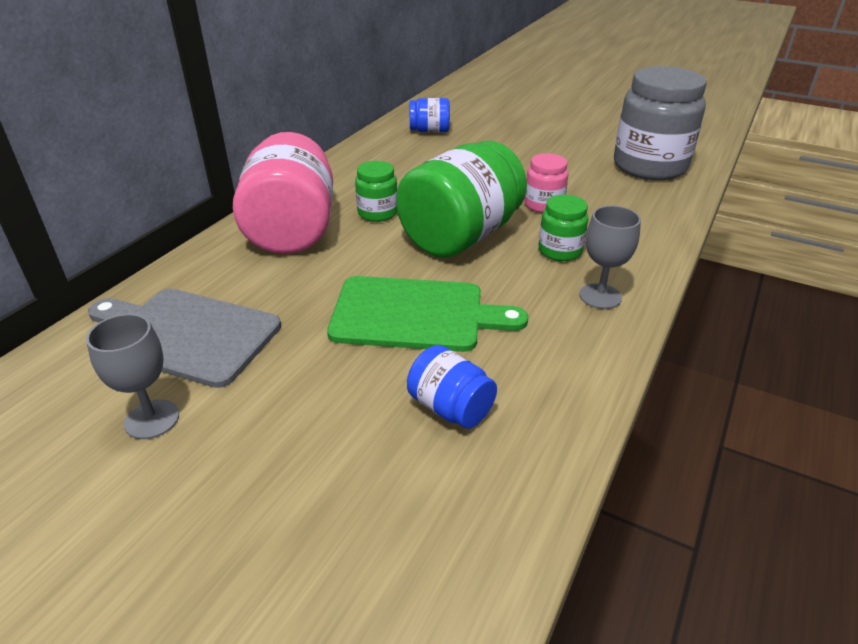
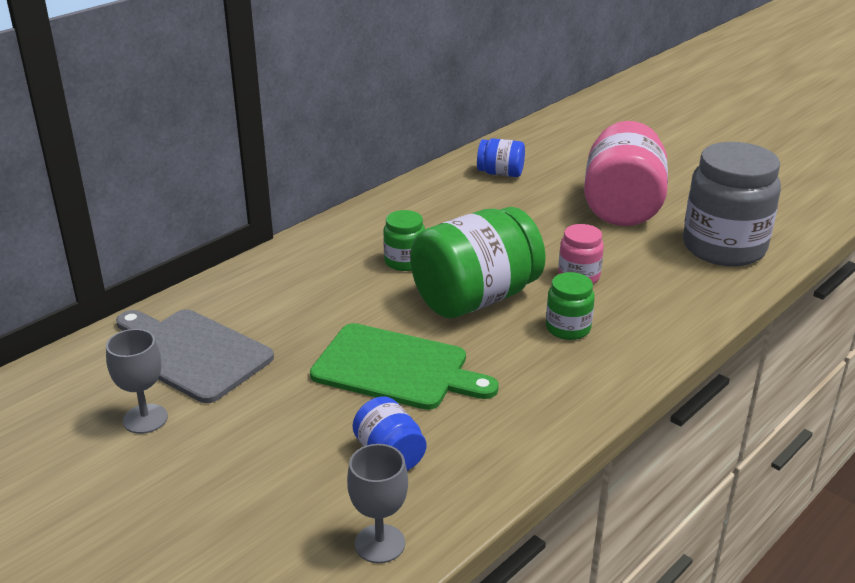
camera: 15 degrees right, 5 degrees down
pink jar [233,132,333,254] -> pink jar moved to [584,121,668,226]
grey goblet [579,206,641,309] -> grey goblet moved to [347,444,408,563]

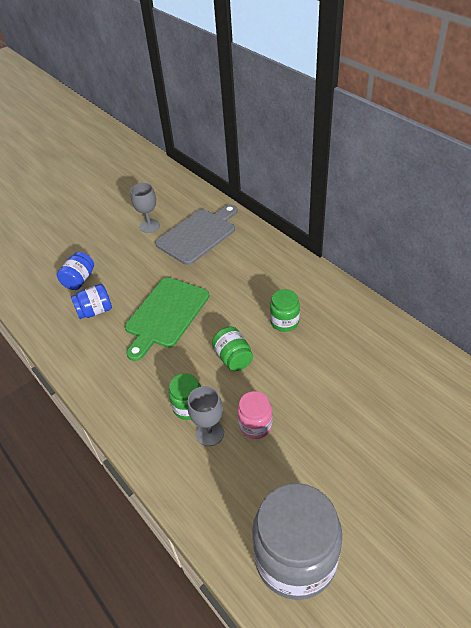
camera: 100 degrees right, 15 degrees up
grey goblet [347,444,408,563] -> grey goblet moved to [187,386,224,446]
green jar [410,207,546,318] -> green jar [212,327,253,371], size x0.48
blue jar [477,138,525,177] -> blue jar moved to [57,252,94,290]
pink jar [584,121,668,226] -> none

